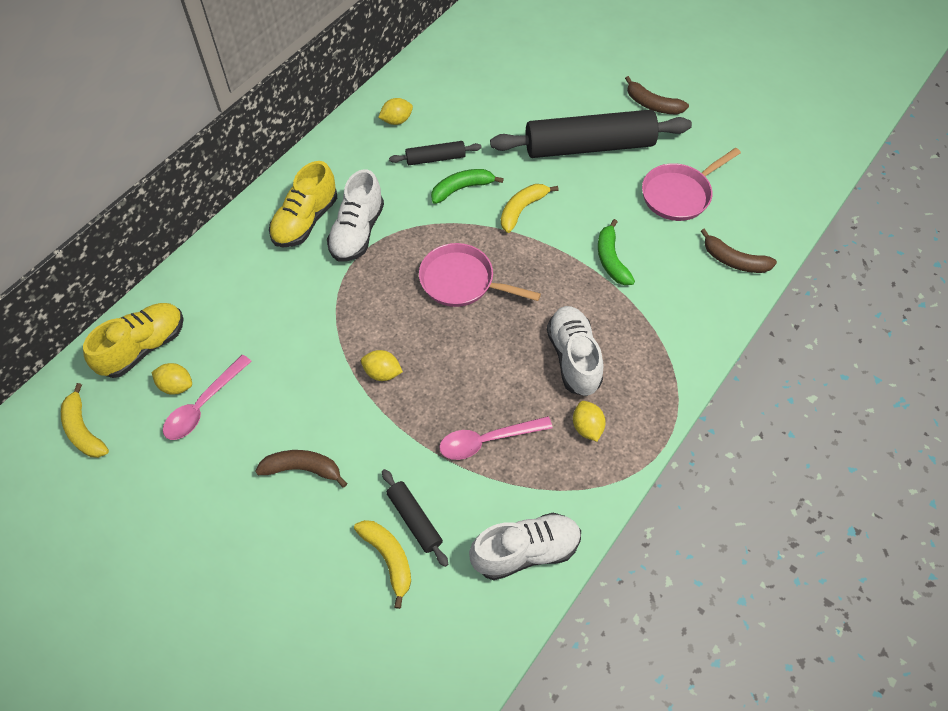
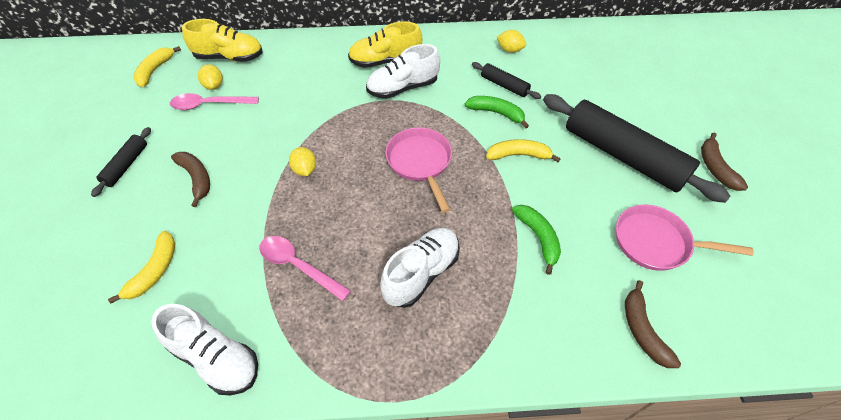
camera: 50 degrees right, 5 degrees down
black rolling pin [382,469,448,567] -> black rolling pin moved to [91,127,151,197]
yellow lemon [573,401,606,442] -> none
green banana [598,219,635,285] -> green banana turned 120 degrees clockwise [512,205,561,275]

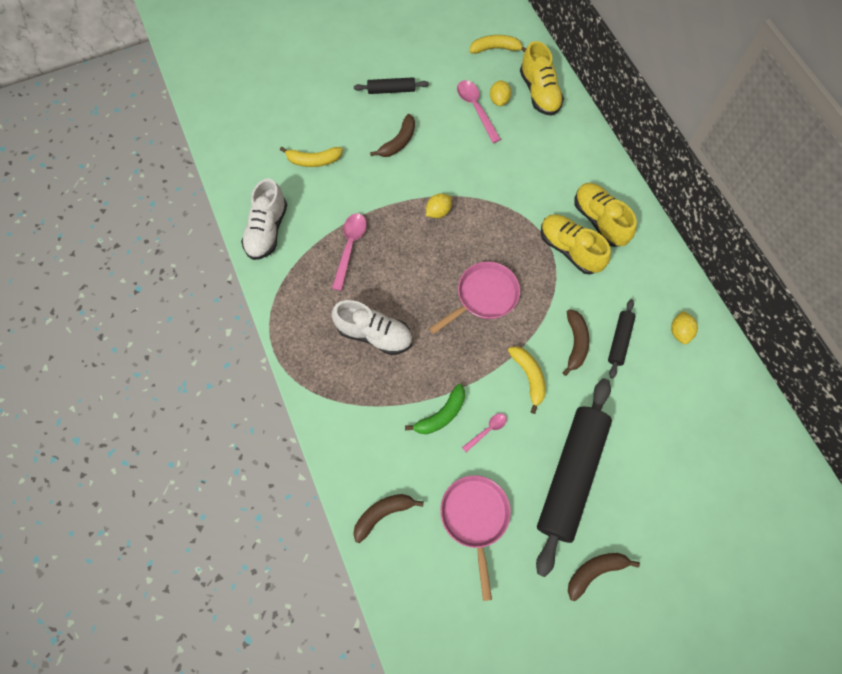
camera: 70 degrees right, 15 degrees up
yellow lemon [198,64,223,90] -> yellow lemon turned 45 degrees counterclockwise [490,80,511,106]
white shoe [366,44,440,99] -> yellow shoe [541,214,611,274]
green banana [465,96,529,128] -> brown banana [562,309,589,376]
none -> pink spoon [462,413,507,452]

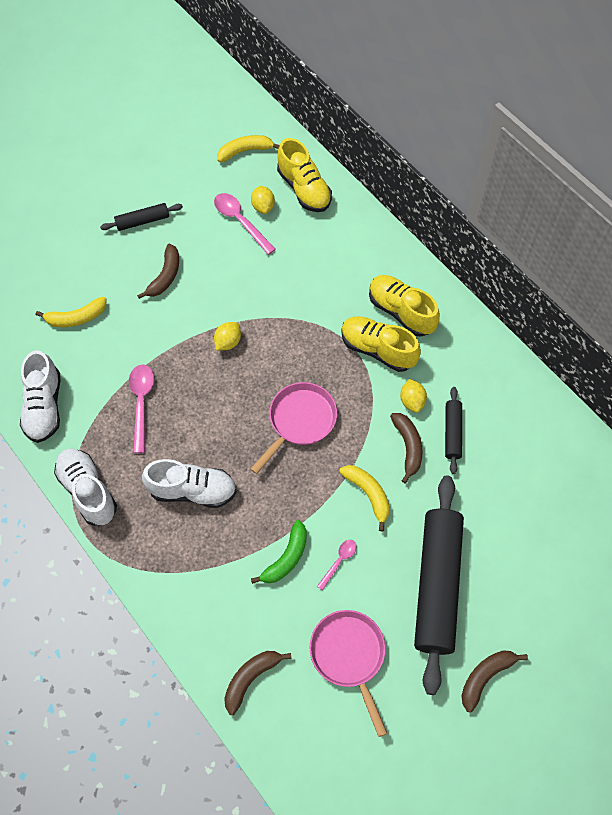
camera: 15 degrees left, 5 degrees down
yellow lemon [671,311,698,344] -> yellow lemon moved to [400,379,427,413]
none -> white shoe [54,449,117,526]

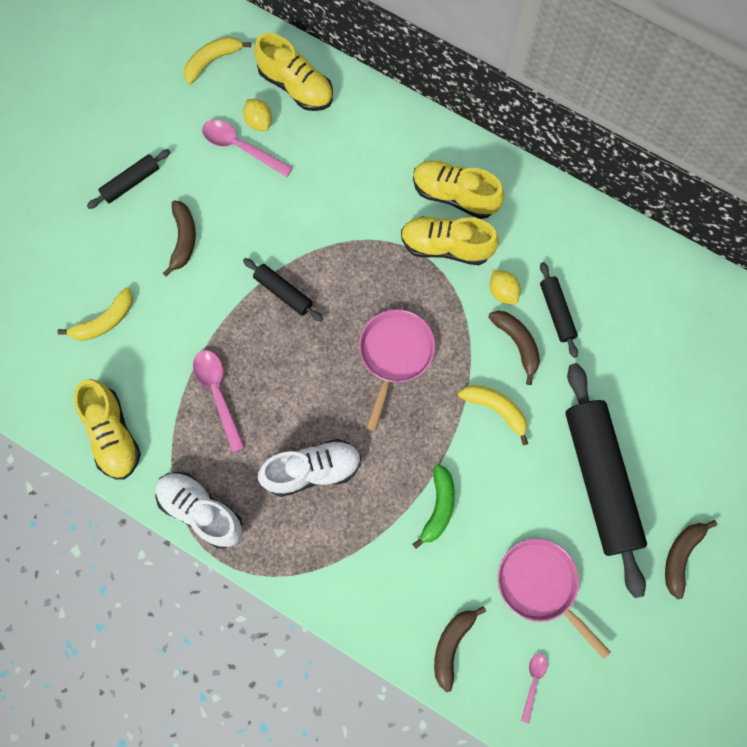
camera: 20 degrees left, 10 degrees up
white shoe [20,350,60,443] -> yellow shoe [74,379,141,480]
yellow lemon [214,322,241,350] -> black rolling pin [243,258,323,322]
pink spoon [317,540,357,591] -> pink spoon moved to [521,653,548,723]

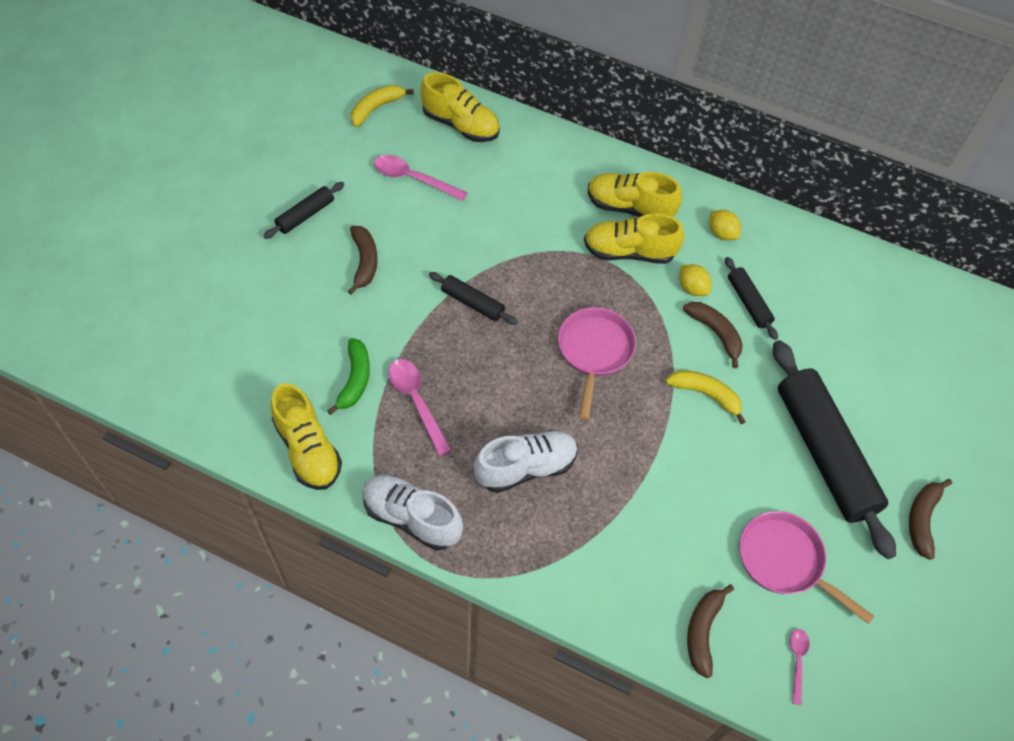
camera: 10 degrees left, 15 degrees down
yellow banana [57,287,133,341] -> none
yellow lemon [243,99,272,131] -> yellow lemon moved to [710,210,741,240]
green banana [413,464,455,549] -> green banana moved to [327,338,370,415]

